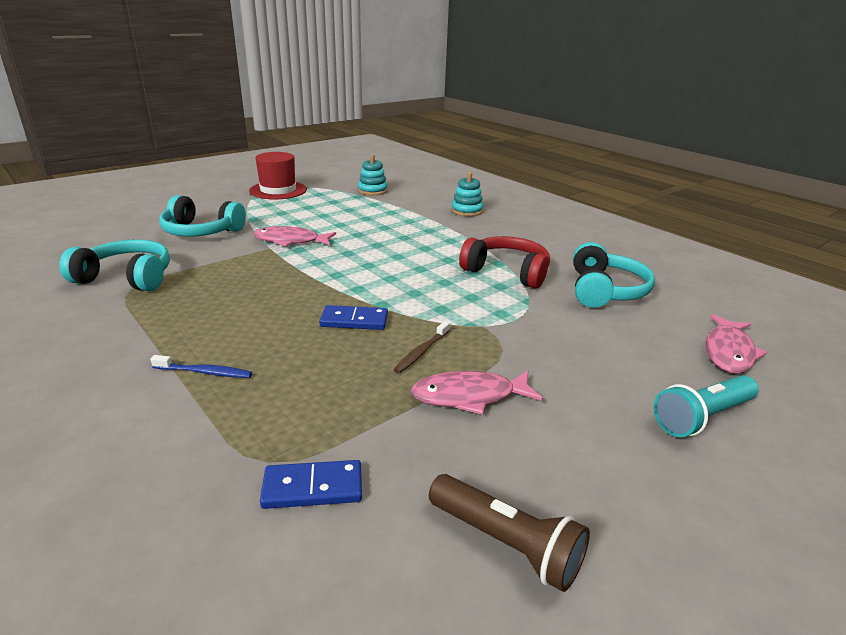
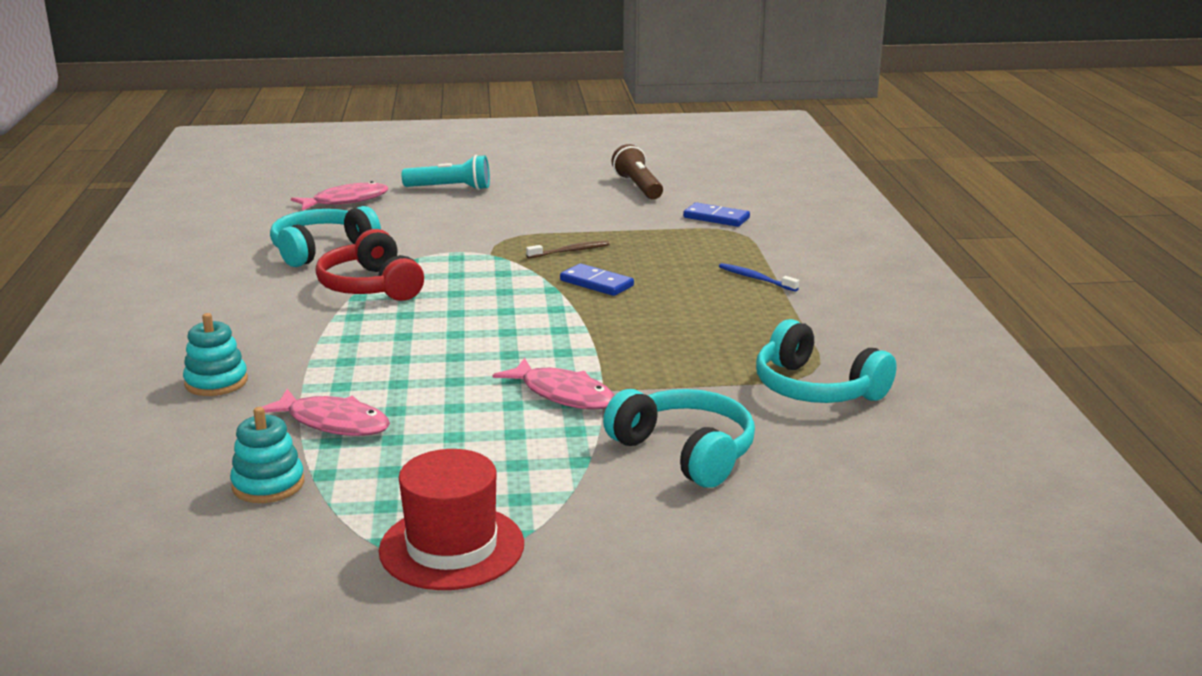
camera: 145 degrees left, 5 degrees down
pink fish [411,371,543,415] -> pink fish moved to [262,389,390,436]

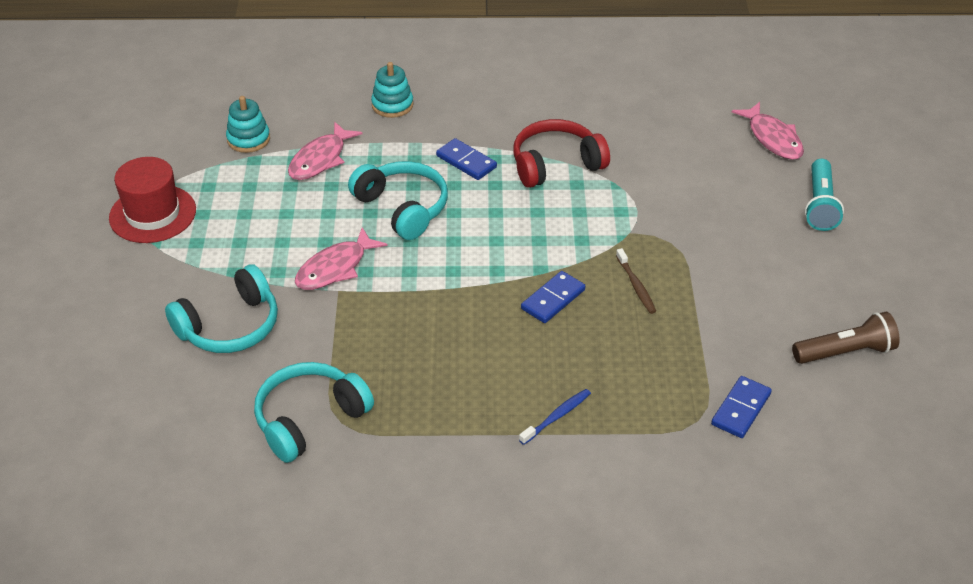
camera: 95 degrees right, 20 degrees up
turquoise headphones [270,206,381,267] -> turquoise headphones moved to [348,161,448,240]
none -> blue domino [436,138,497,180]

